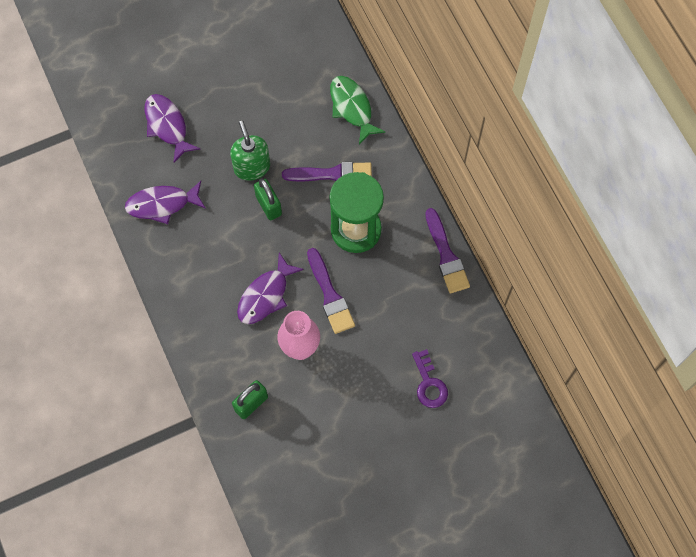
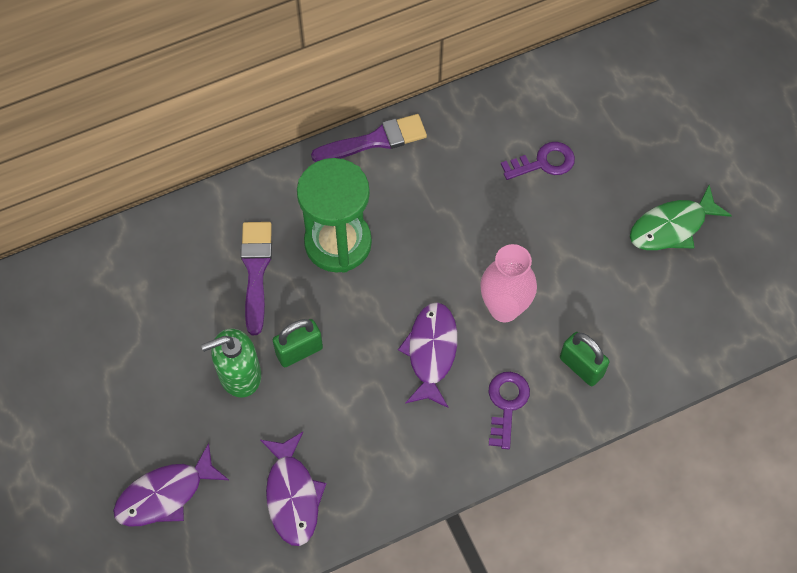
camera: 90 degrees left, 5 degrees down
purple fish [237,253,304,324] -> purple fish turned 120 degrees counterclockwise [398,302,457,408]
purple brush [307,248,355,334] -> none
green fish [330,76,385,145] -> green fish moved to [630,185,732,250]
none -> purple key [488,372,530,449]

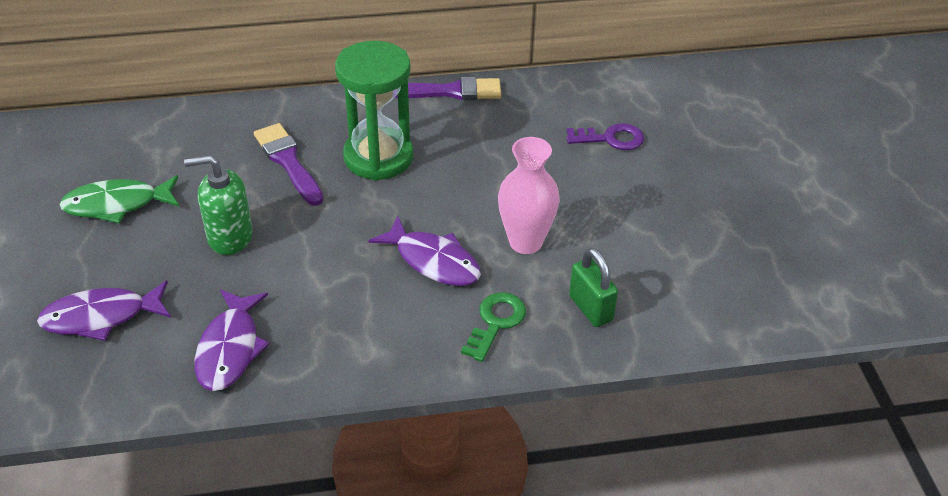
camera: 15 degrees right, 20 degrees down
purple brush [241,222,272,335] -> purple brush turned 45 degrees counterclockwise [254,123,323,206]
green padlock [273,319,323,367] -> none
purple fish [398,302,457,408] -> purple fish turned 105 degrees clockwise [368,216,481,286]
purple key [488,372,530,449] -> green key [461,292,526,362]
green fish [630,185,732,250] -> green fish moved to [59,175,179,223]

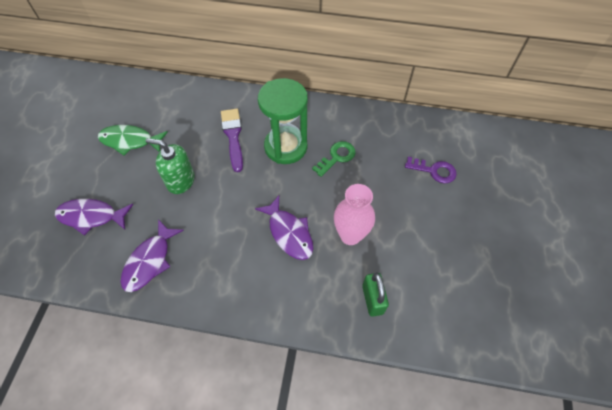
camera: 20 degrees right, 15 degrees up
purple brush [395,77,501,100] -> none
green key [461,292,526,362] -> green key moved to [312,141,356,177]

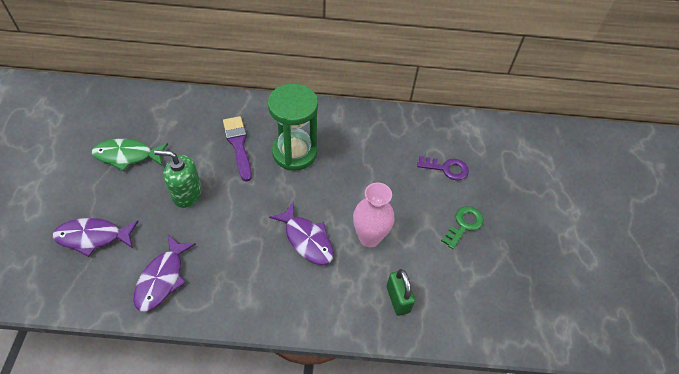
camera: 10 degrees left, 5 degrees down
green key [312,141,356,177] -> green key moved to [441,206,483,249]

